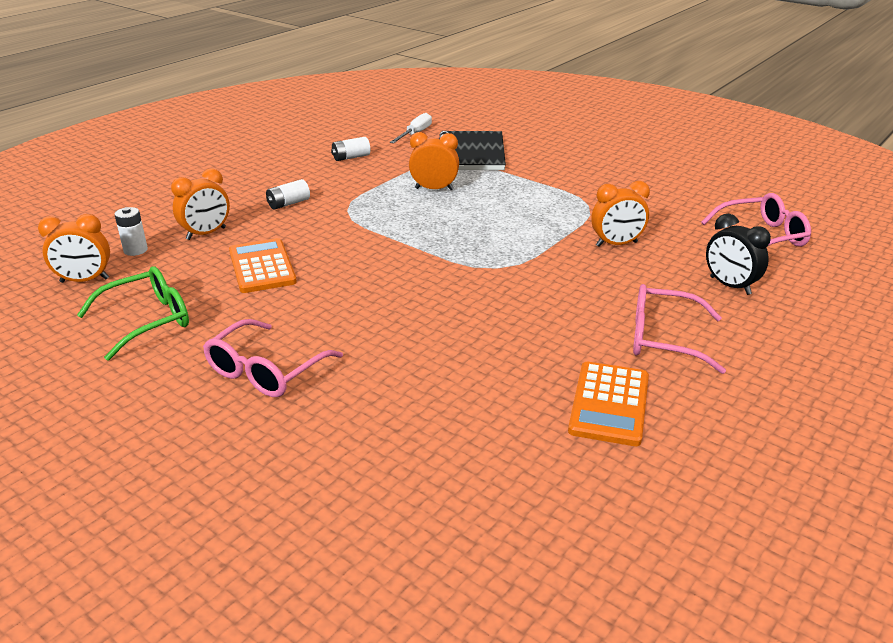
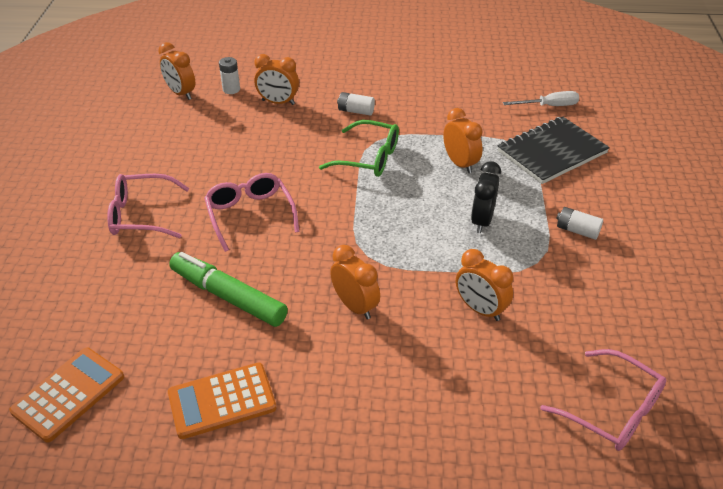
camera: 55 degrees right, 10 degrees up
green glasses [77,266,189,361] -> green glasses moved to [319,120,399,177]
orange calculator [229,238,297,293] -> orange calculator moved to [9,348,124,442]
white battery [331,137,370,161] -> white battery moved to [556,207,603,240]
pink glasses [633,284,726,374] -> pink glasses moved to [204,173,299,252]
black clock [706,214,771,295] -> black clock moved to [471,161,501,233]
none -> green marker [169,252,288,327]
none -> orange clock [330,245,380,319]

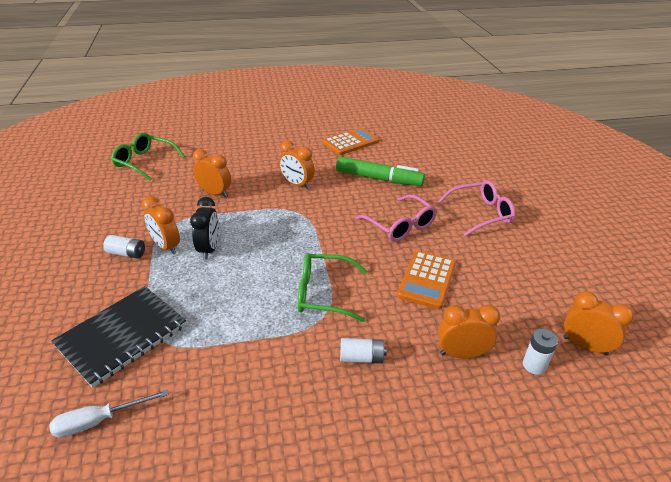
camera: 165 degrees right, 5 degrees down
orange calculator [9,348,124,442] -> orange calculator moved to [397,251,456,309]
orange clock [443,108,482,173] -> orange clock moved to [142,196,180,254]
pink glasses [540,349,666,451] -> green glasses [111,133,185,181]

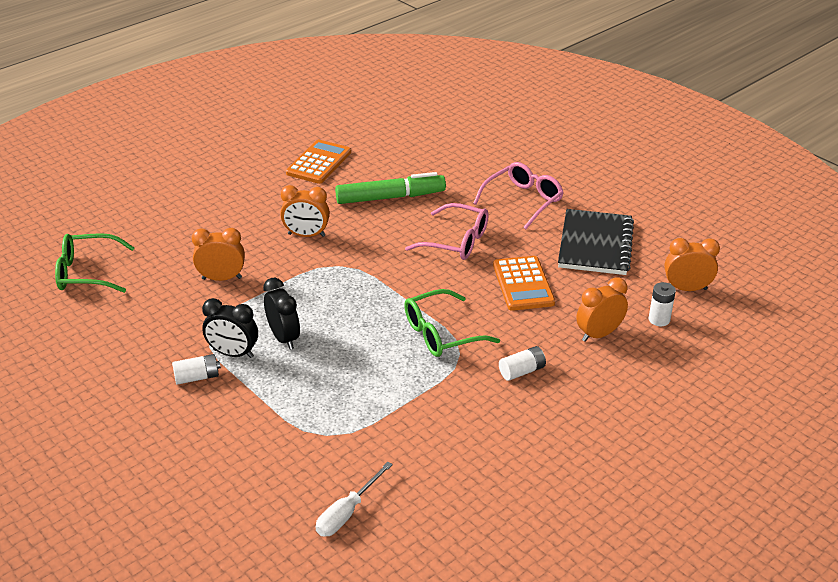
camera: 30 degrees left, 0 degrees up
black notebook [51,286,186,388] -> black notebook moved to [558,209,634,275]
orange clock [142,196,180,254] -> black clock [202,298,258,358]

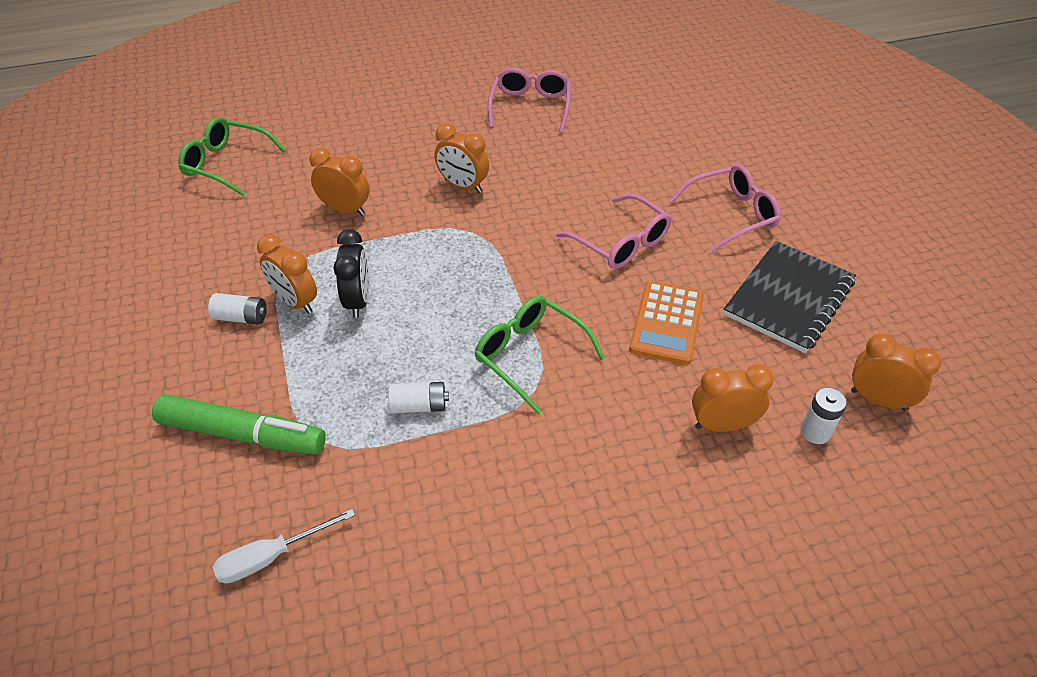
camera: 25 degrees right, 10 degrees up
black clock [202,298,258,358] -> orange clock [257,234,317,314]
orange calculator [286,140,351,184] -> pink glasses [488,67,571,133]
green marker [335,172,446,204] -> green marker moved to [152,394,326,455]
green glasses [404,289,500,357] -> green glasses turned 45 degrees clockwise [475,296,605,415]
white battery [499,346,546,381] -> white battery moved to [389,382,449,413]

